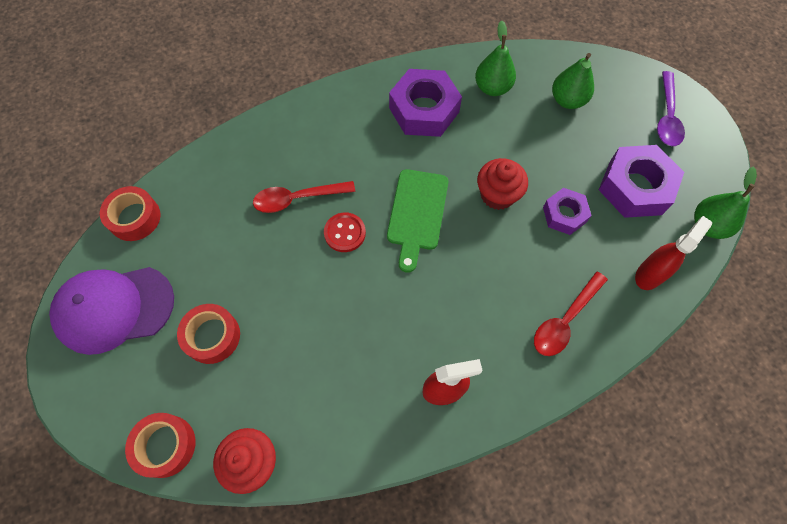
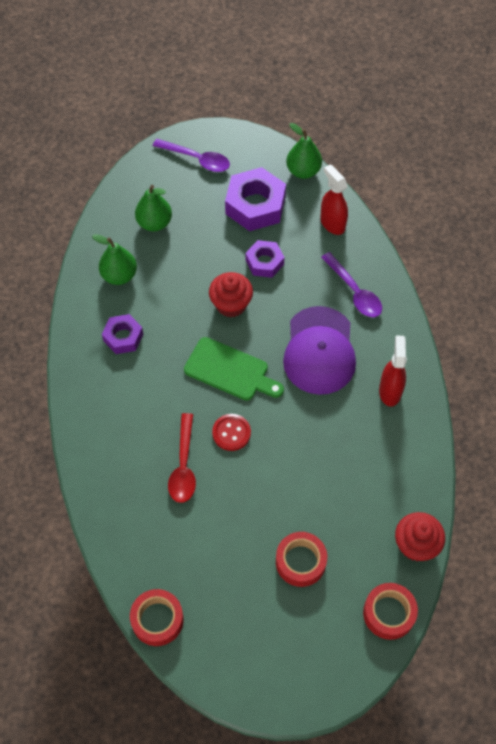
camera: 75 degrees left, 5 degrees down
purple cap [49,267,174,355] -> purple cap moved to [283,306,356,395]
purple nut [389,69,462,137] -> purple nut [102,314,143,354], size x0.59
red spoon [534,271,608,356] -> purple spoon [321,252,382,317]

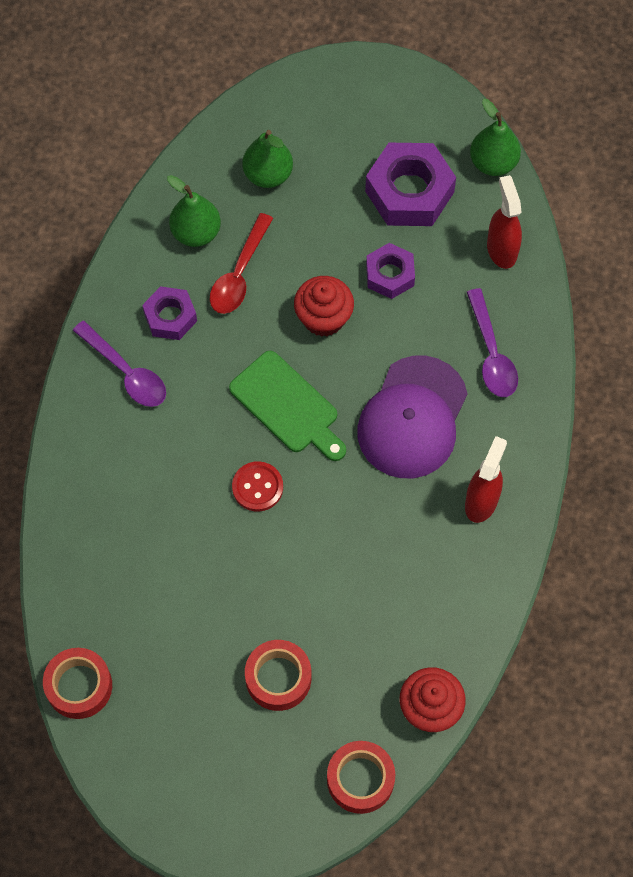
camera: 20 degrees right, 5 degrees up
purple spoon [153,139,230,172] -> purple spoon moved to [72,321,166,407]
red spoon [168,413,196,503] -> red spoon moved to [210,213,273,314]

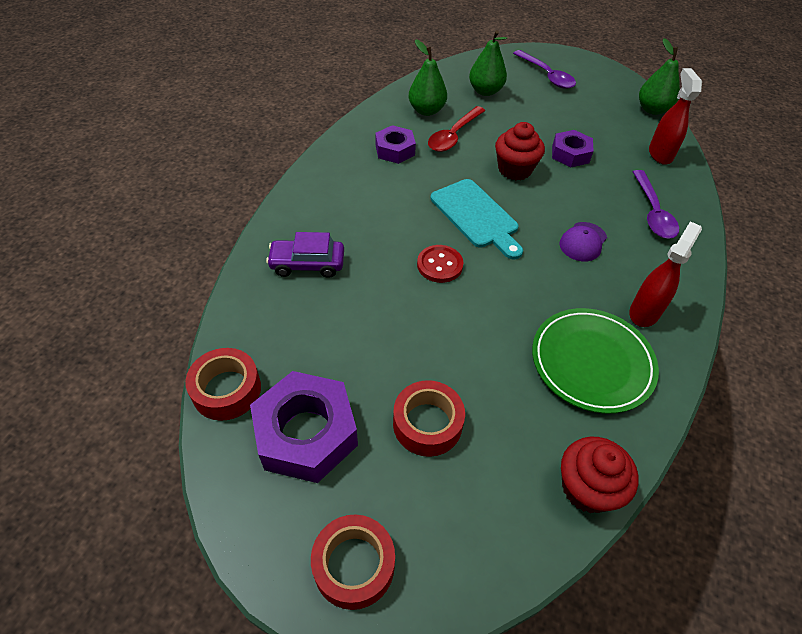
camera: 10 degrees right, 15 degrees down
purple spoon [72,321,166,407] -> purple spoon moved to [513,50,576,89]
green cutting board [229,351,346,461] -> turquoise cutting board [431,179,523,259]
red tape [327,741,395,814] -> red tape moved to [311,515,395,610]
purple cap [357,356,468,478] -> purple cap [559,222,607,261], size x0.48
purple nut [365,143,456,226] -> purple nut moved to [250,371,358,483]
none -> purple car [266,232,344,278]
none -> green plate [532,308,659,414]

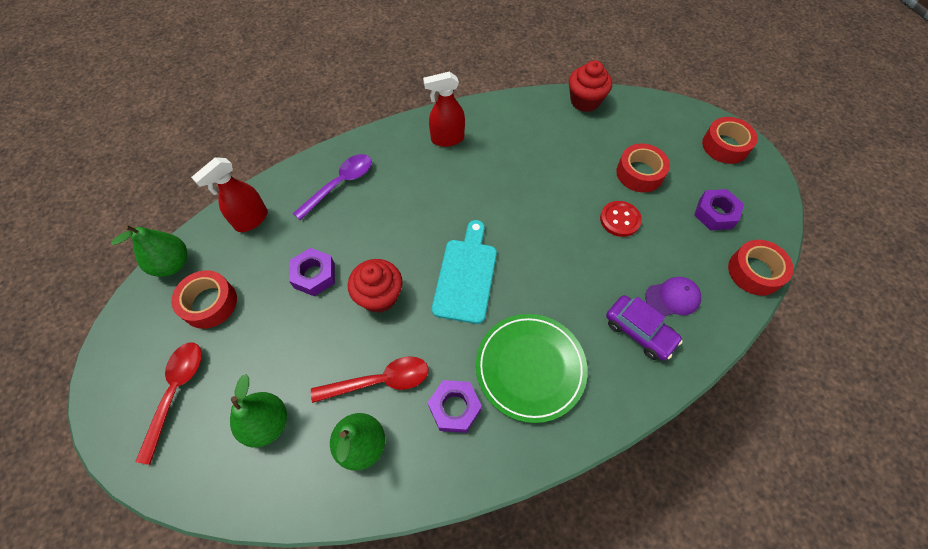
camera: 135 degrees left, 10 degrees up
purple nut [250,371,358,483] -> purple nut [694,189,744,230], size x0.59
red button [417,245,463,283] -> red button moved to [600,201,642,237]
purple spoon [513,50,576,89] -> red spoon [135,342,202,465]
green plate [532,308,659,414] -> green plate moved to [476,314,588,423]
purple cap [559,222,607,261] -> purple cap moved to [645,277,701,316]
none -> red tape [171,270,237,329]

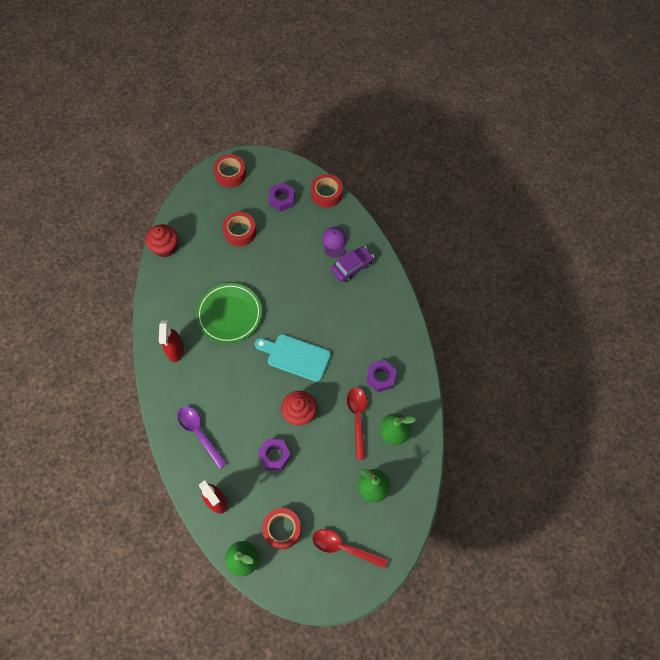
camera: 80 degrees left, 5 degrees up
green plate [476,314,588,423] -> green plate moved to [196,283,262,343]
red button [600,201,642,237] -> none

